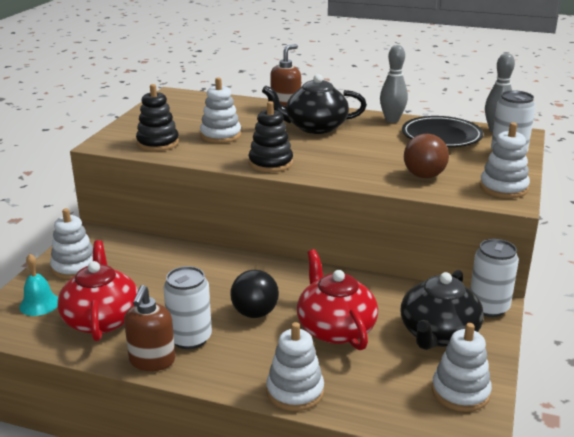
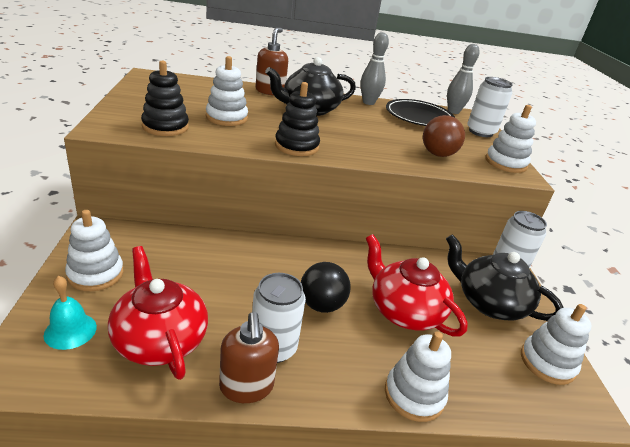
camera: 25 degrees left, 5 degrees up
black teapot [401,270,484,350] -> black teapot turned 120 degrees clockwise [446,234,564,321]

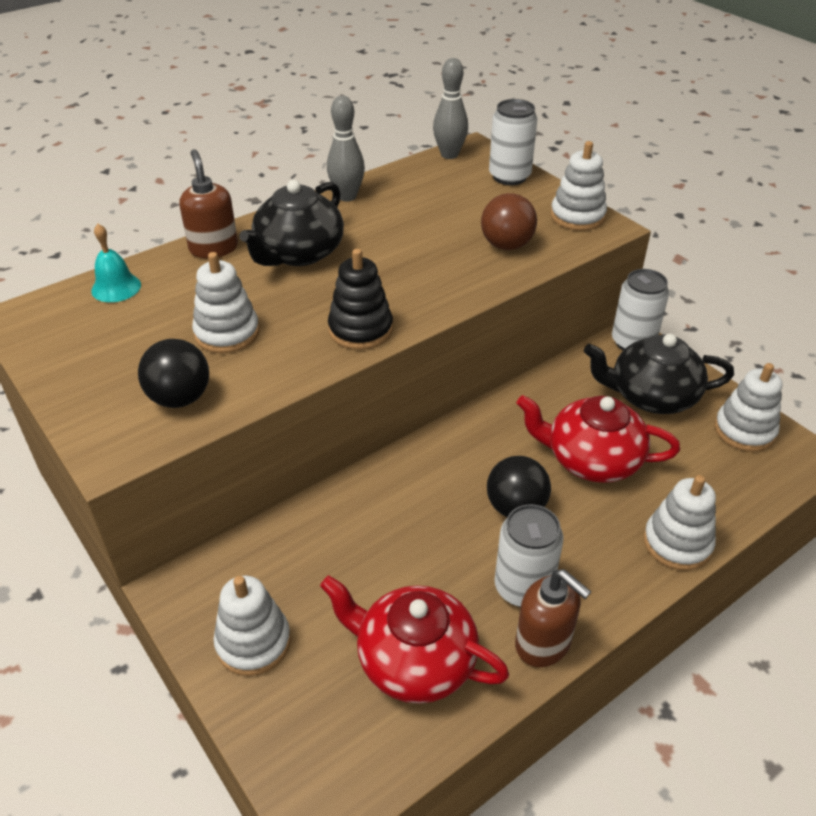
camera: 30 degrees left, 10 degrees up
turquoise bell [44,276,97,350] -> turquoise bell moved to [91,224,141,302]
black stacking toy [141,60,189,136] -> black ball [138,339,209,408]
black plate [386,99,455,126] -> none

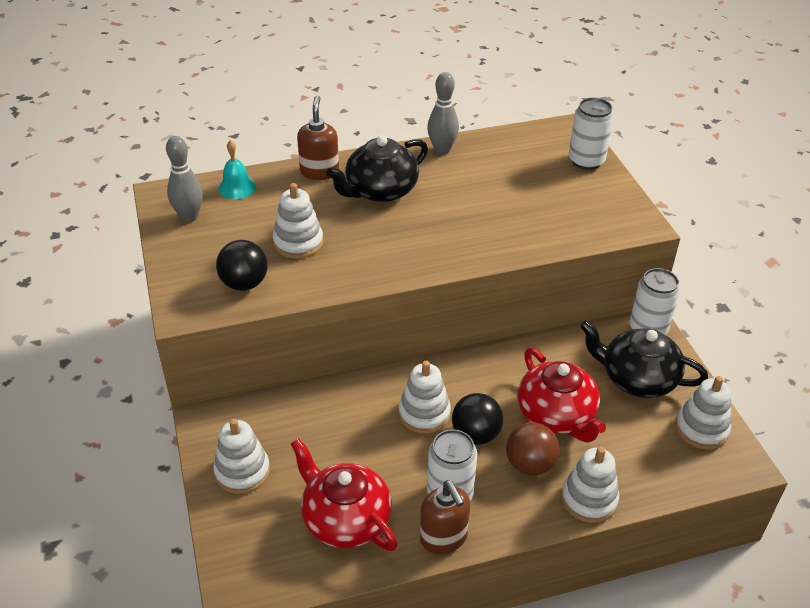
camera: 20 degrees right, 0 degrees up
black stacking toy [328,249,393,350] -> none
grey bowling pin [433,58,468,159] -> grey bowling pin moved to [166,136,203,222]
brown ball [481,193,537,250] -> brown ball moved to [506,422,559,476]
red teapot [516,395,680,483] -> red teapot turned 150 degrees counterclockwise [518,347,606,443]
white stacking toy [550,141,607,231] -> white stacking toy moved to [399,361,451,434]

